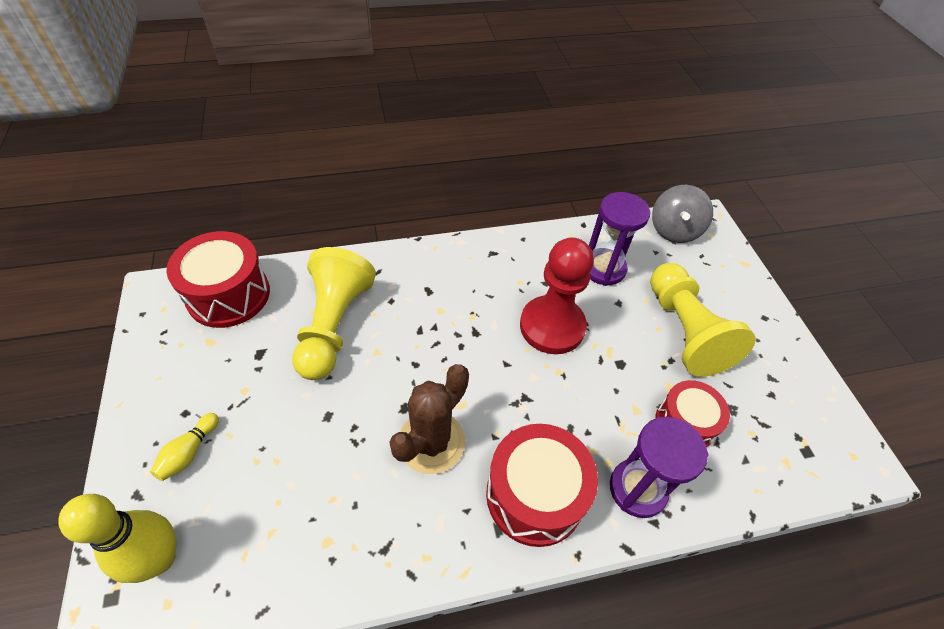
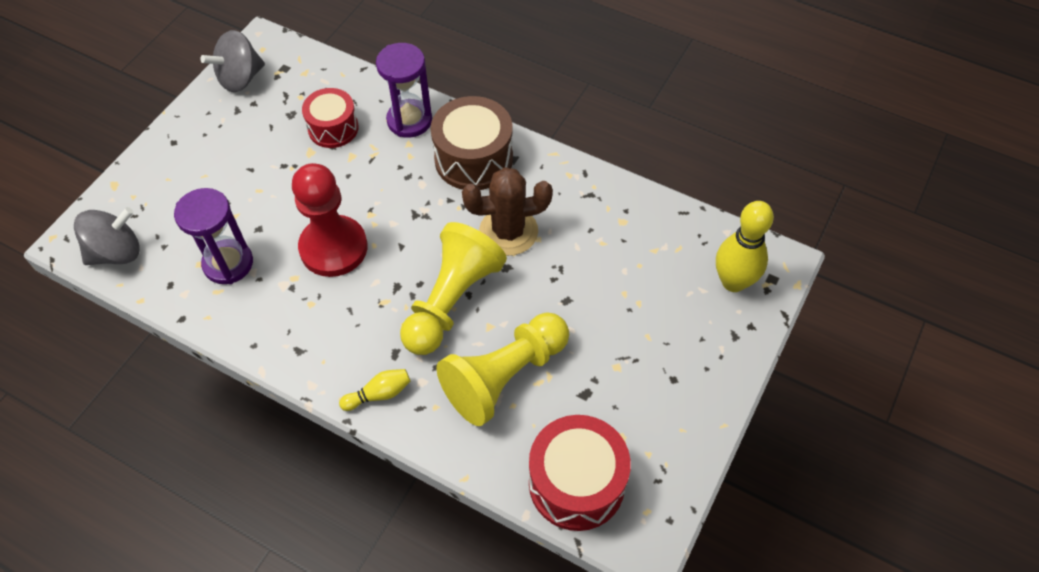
camera: 135 degrees left, 5 degrees up
yellow bowling pin [150,413,219,481] -> yellow bowling pin moved to [339,369,411,411]
red drum [486,424,598,547] -> brown drum [431,96,513,190]
yellow pawn [650,263,756,377] -> yellow pawn moved to [400,222,507,355]
none -> grey spinning top [200,30,265,92]

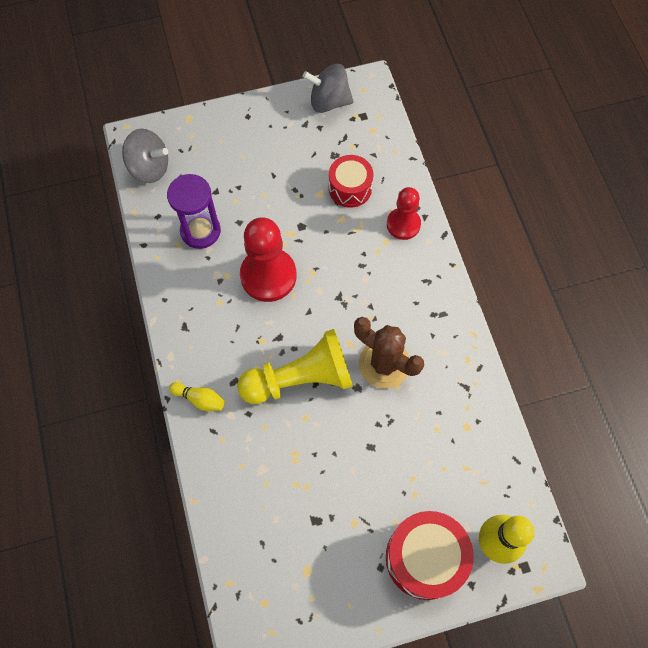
camera: 45 degrees right, 10 degrees up
purple hourglass [376,43,432,138] -> red pawn [387,187,421,240]
brown drum [431,96,513,190] -> none
yellow pawn [436,313,569,426] -> none
red drum [529,415,631,531] -> red drum moved to [386,511,474,600]

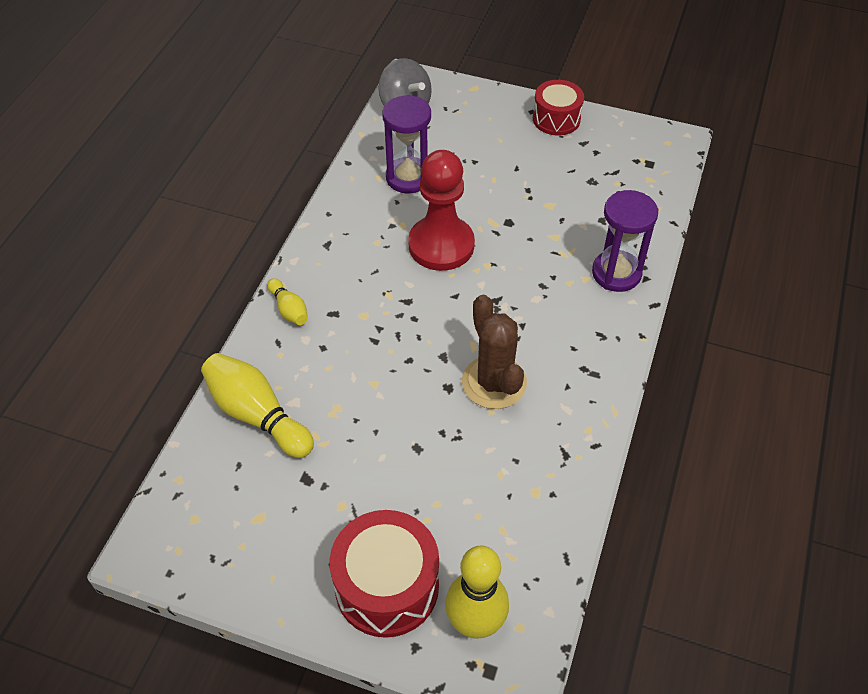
camera: 35 degrees right, 15 degrees down
yellow pawn [237,329,353,404] -> none
grey spinning top [302,64,354,113] -> none
red drum [329,155,373,208] -> red drum moved to [533,80,584,135]
red pawn [387,187,421,240] -> purple hourglass [592,190,658,292]
none -> yellow bowling pin [201,353,314,458]

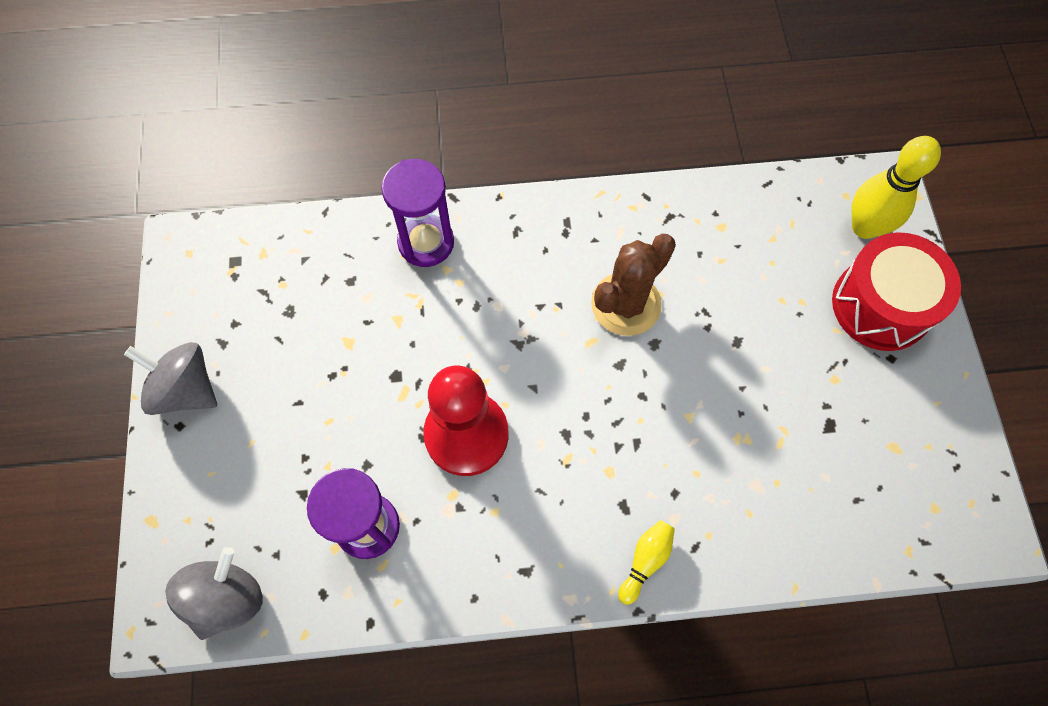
camera: 115 degrees left, 15 degrees up
yellow bowling pin [201,353,314,458] -> none
red drum [533,80,584,135] -> grey spinning top [124,342,217,415]

